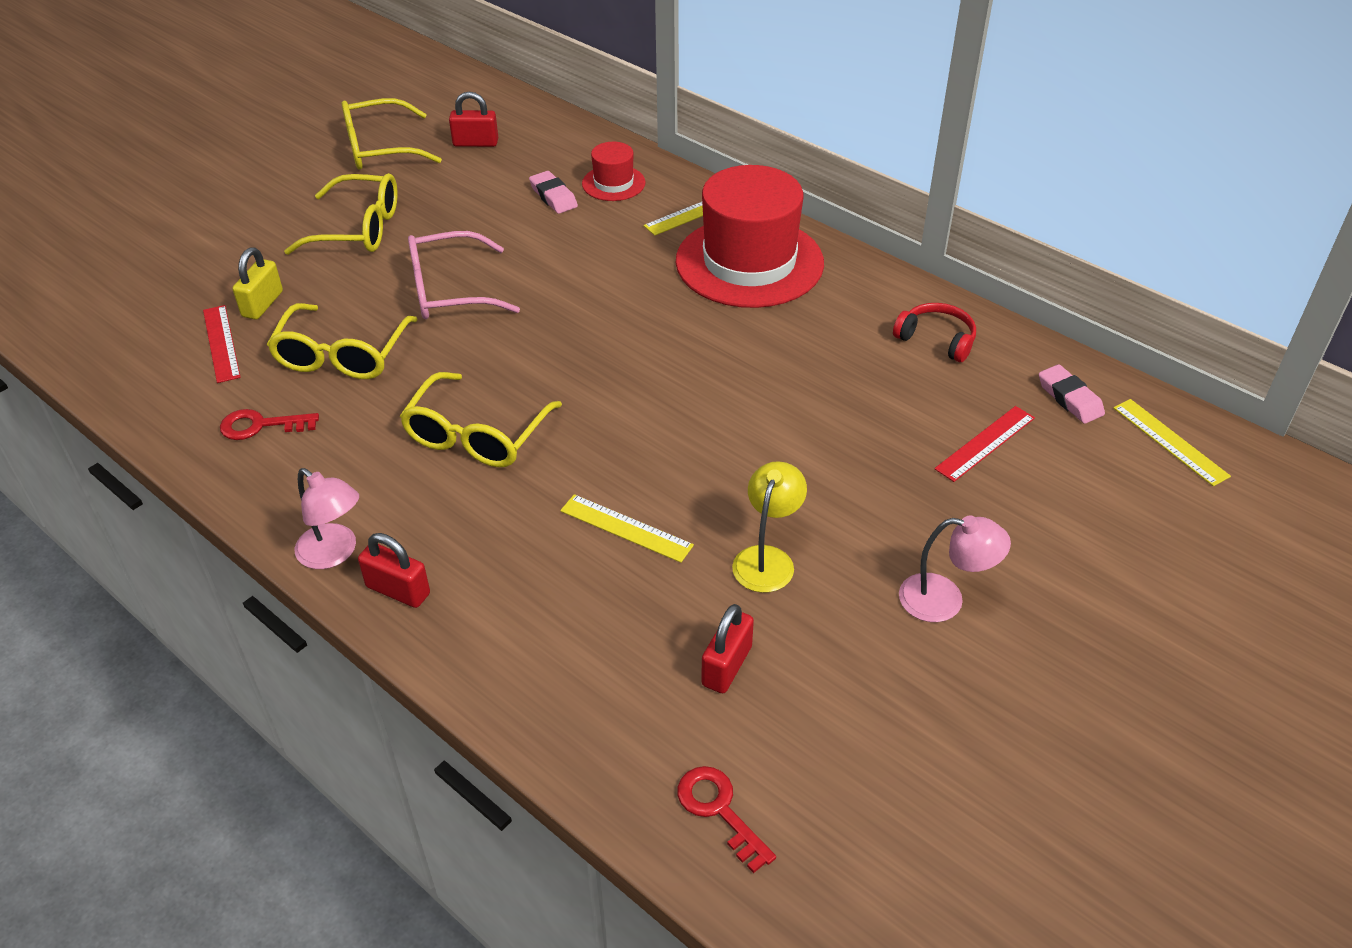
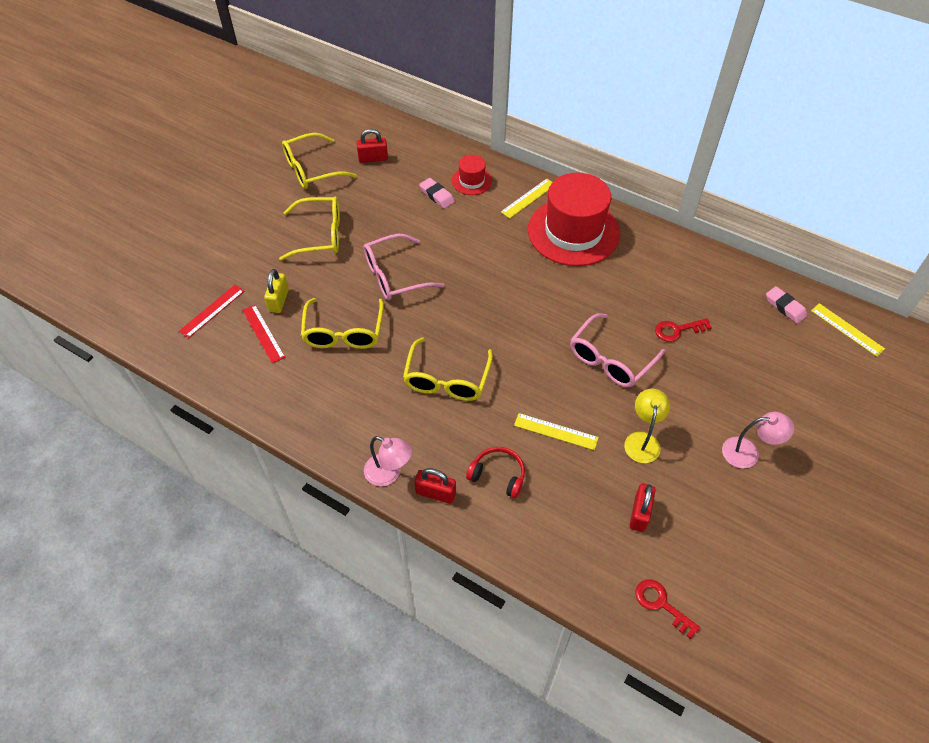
camera: 10 degrees left, 10 degrees up
red key [220,409,319,440] -> red key moved to [655,318,712,342]
red headphones [893,303,976,362] -> red headphones moved to [466,447,525,498]
red ruler [934,406,1035,482] -> red ruler moved to [179,285,245,338]
none -> pink glasses [570,313,665,387]

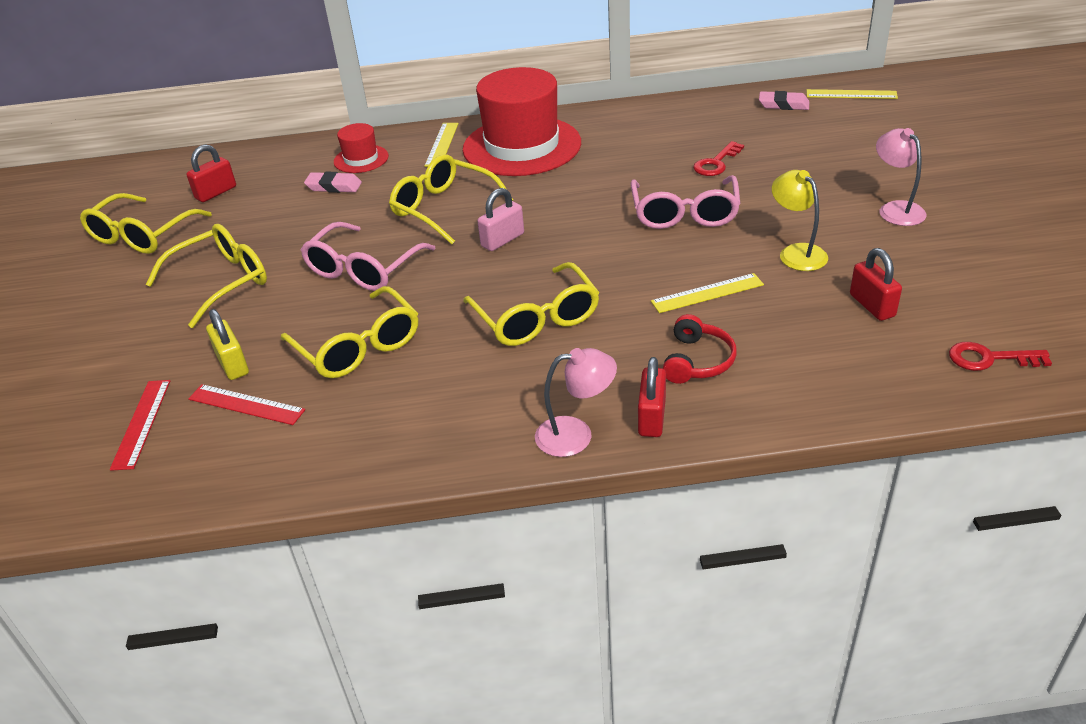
camera: 35 degrees left, 15 degrees down
red padlock [415,468,456,504] -> red padlock turned 60 degrees counterclockwise [638,357,666,437]
red headphones [466,447,525,498] -> red headphones turned 120 degrees clockwise [663,314,737,384]
pink lamp [722,412,794,469] -> pink lamp turned 75 degrees counterclockwise [876,128,927,226]
none -> yellow glasses [389,154,513,244]
none -> pink padlock [477,188,524,251]

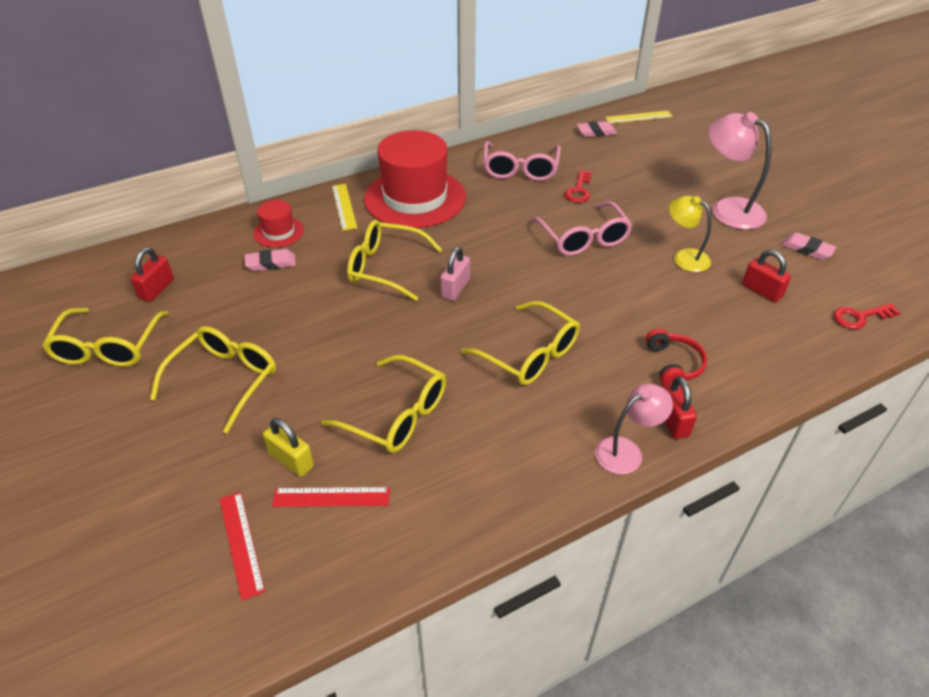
camera: 25 degrees left, 5 degrees up
pink glasses [301,222,436,291] -> pink glasses moved to [483,141,561,181]
yellow ruler [651,273,764,313] -> none
pink lamp [876,128,927,226] -> pink lamp [708,112,772,230], size x1.57
none -> pink eraser [781,233,837,260]

